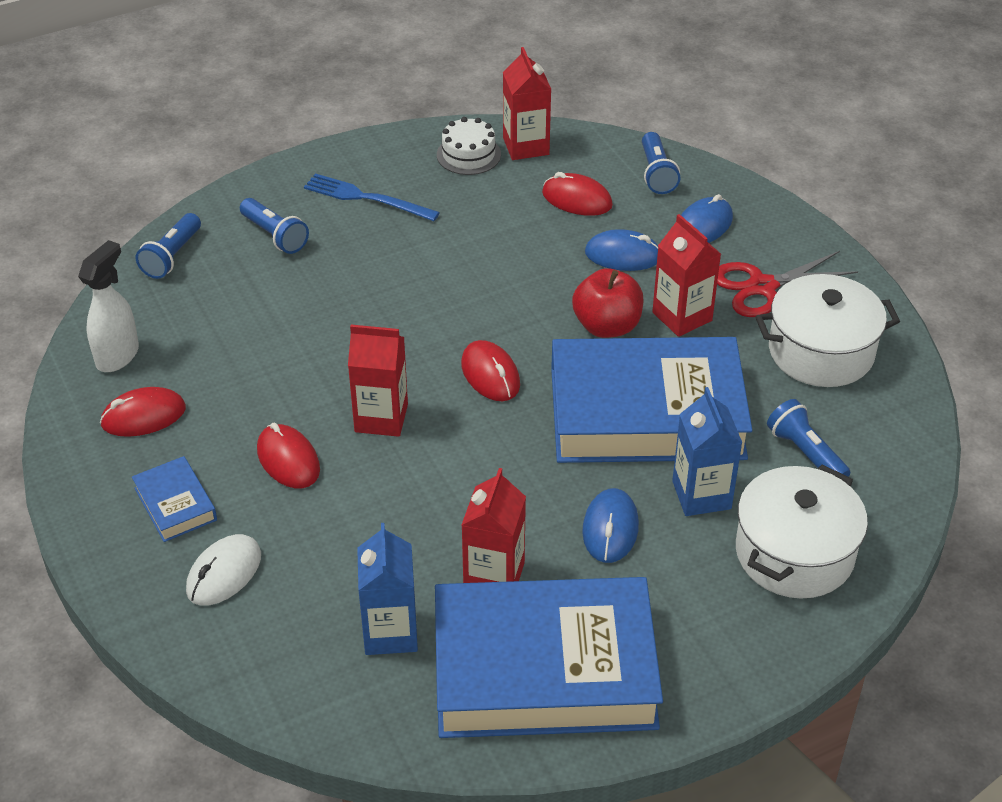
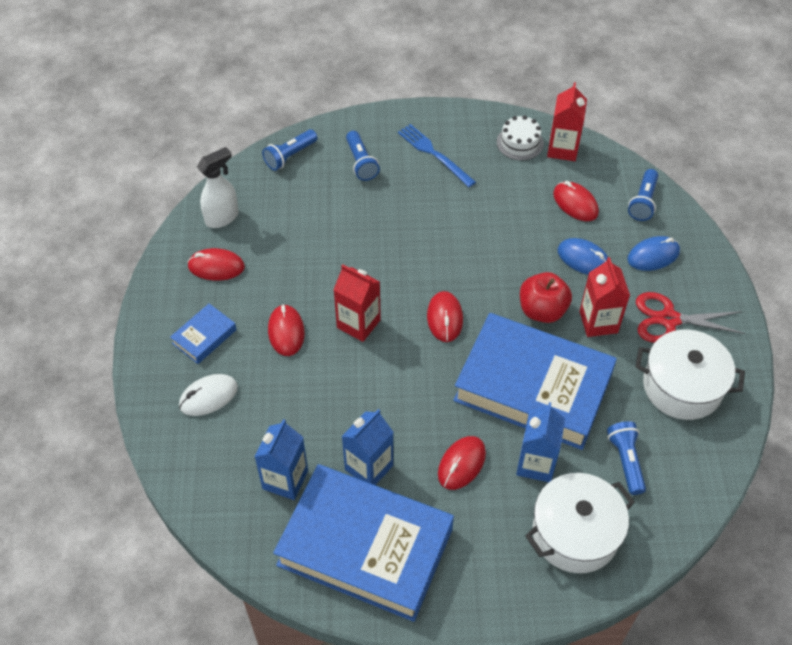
camera: 25 degrees right, 10 degrees up
blue book [132,456,217,542] -> blue book turned 45 degrees clockwise [170,304,237,364]
red carton [462,468,526,583] -> blue carton [342,409,393,485]
blue mouse [582,488,639,563] -> red mouse [438,436,486,490]

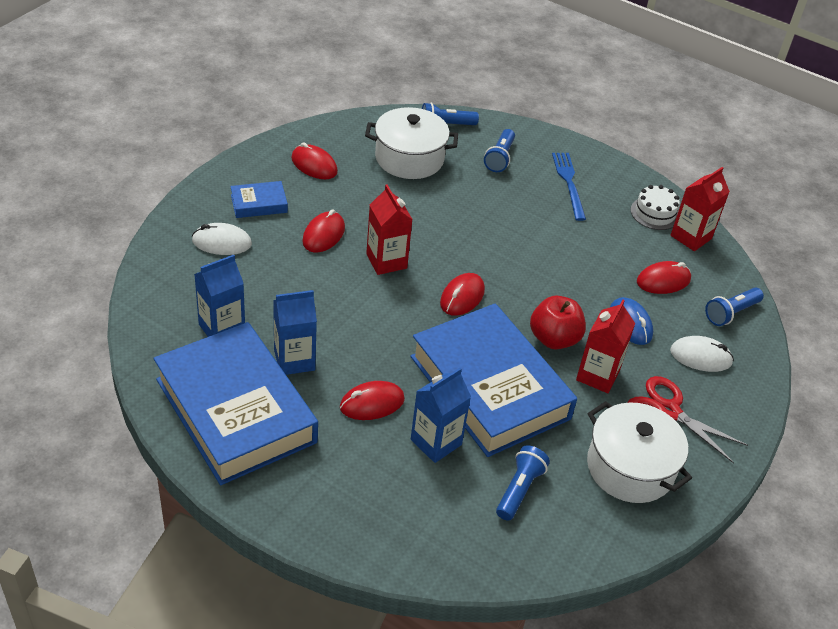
camera: 30 degrees right, 10 degrees down
white spray bottle [197,147,239,228] -> none
white pot [525,473,635,573] -> white pot moved to [365,107,458,179]
red mouse [553,181,599,221] -> red mouse turned 75 degrees clockwise [637,261,691,294]
blue mouse [627,236,680,271] -> white mouse [670,336,734,372]

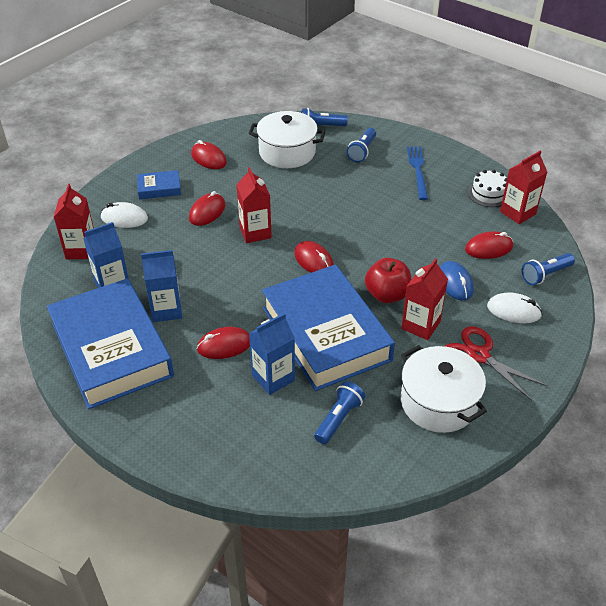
camera: 10 degrees right, 0 degrees up
red mouse [440,273,485,316] -> red mouse turned 75 degrees counterclockwise [294,241,334,273]
none -> red carton [54,184,94,259]

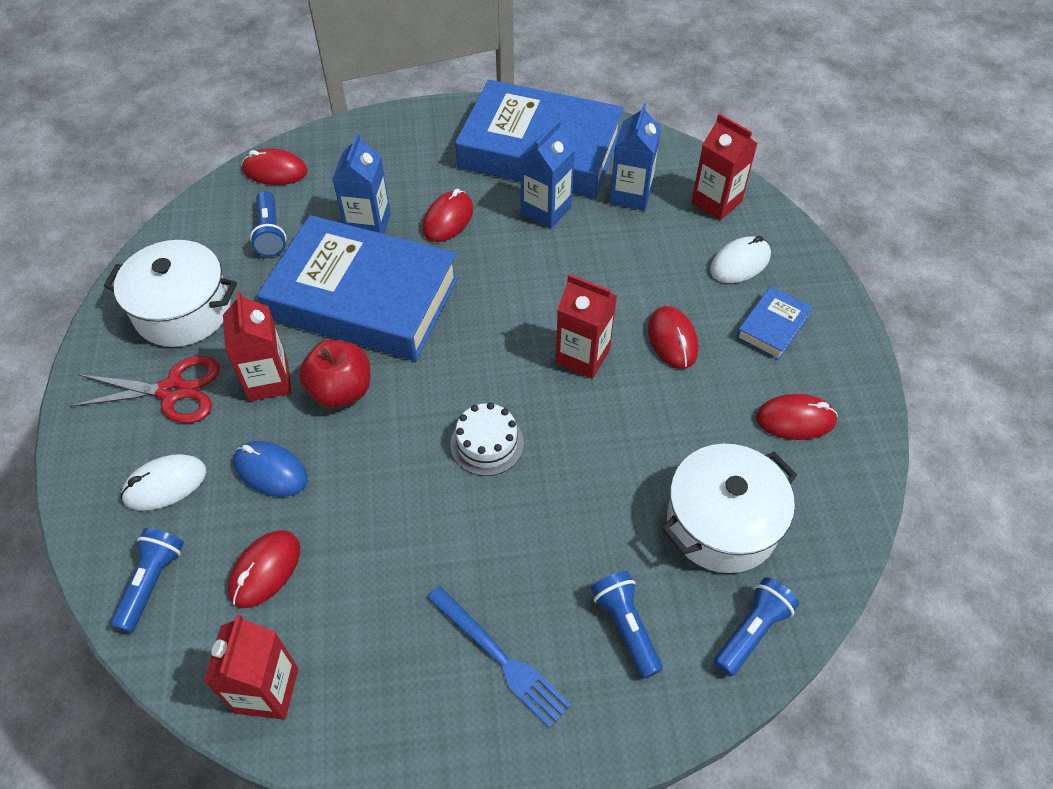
camera: 135 degrees right, 10 degrees up
red mouse [294,241,334,273] -> red mouse moved to [242,148,308,185]
white cake [468,170,507,207] -> white cake moved to [451,402,524,476]

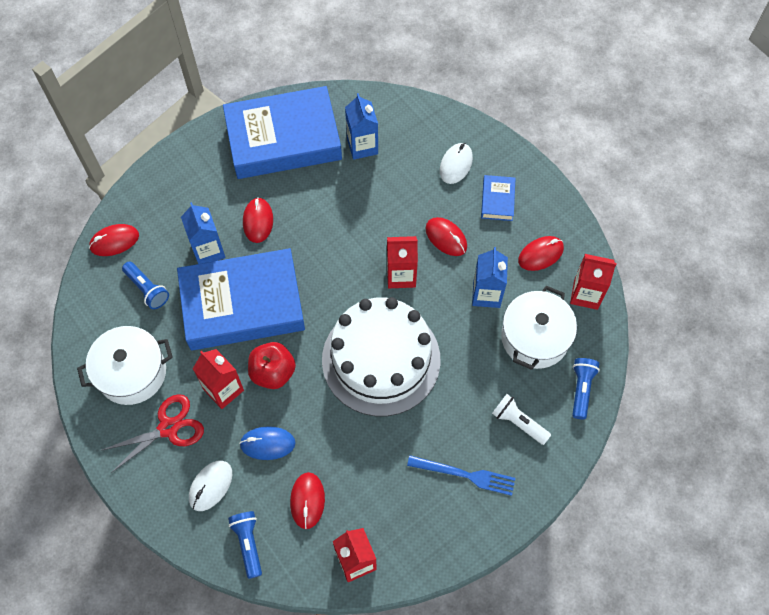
camera: 30 degrees left, 10 degrees up
white cake [451,402,524,476] -> white cake [322,297,441,416], size x2.48
blue carton [521,120,575,229] -> blue carton moved to [472,247,508,308]
blue flashlight [591,571,663,679] -> white flashlight [492,394,551,445]
red carton [691,114,757,220] -> red carton moved to [570,254,616,310]

